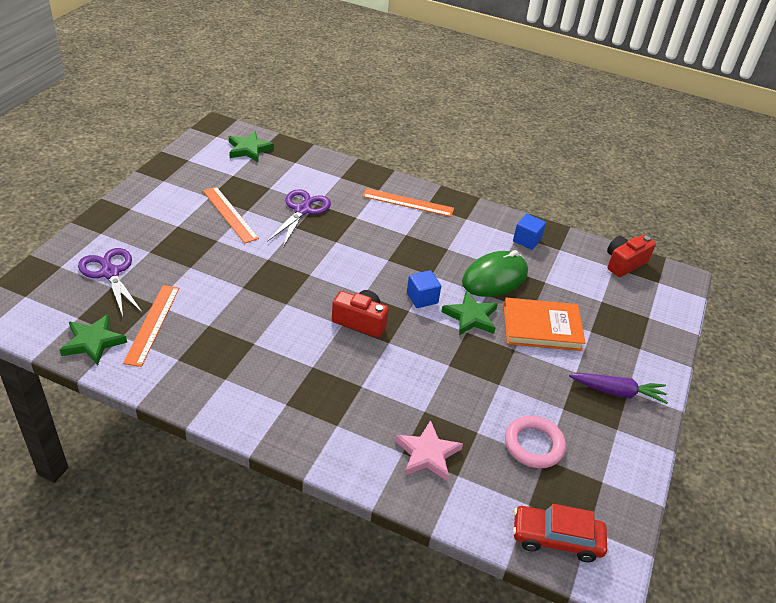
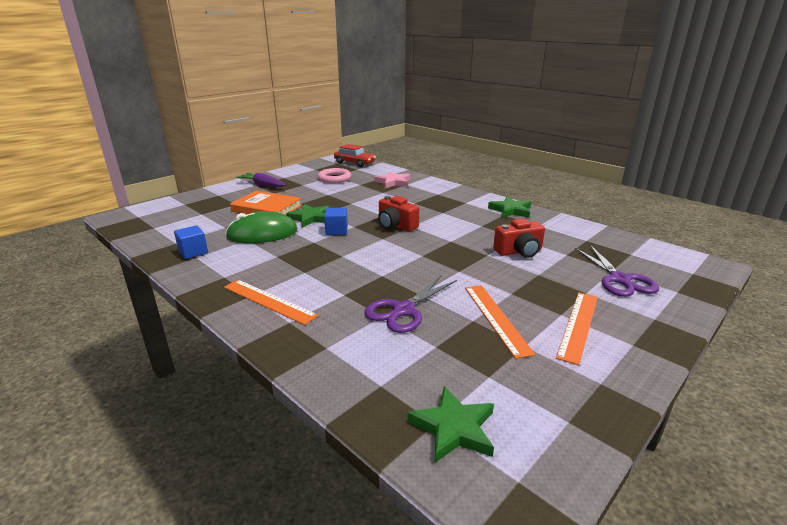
camera: 155 degrees left, 15 degrees down
green star [60,314,127,365] -> green star moved to [488,196,531,218]
orange ruler [123,285,180,367] -> orange ruler moved to [556,293,598,365]
red camera [607,235,656,277] -> red camera moved to [493,219,545,258]

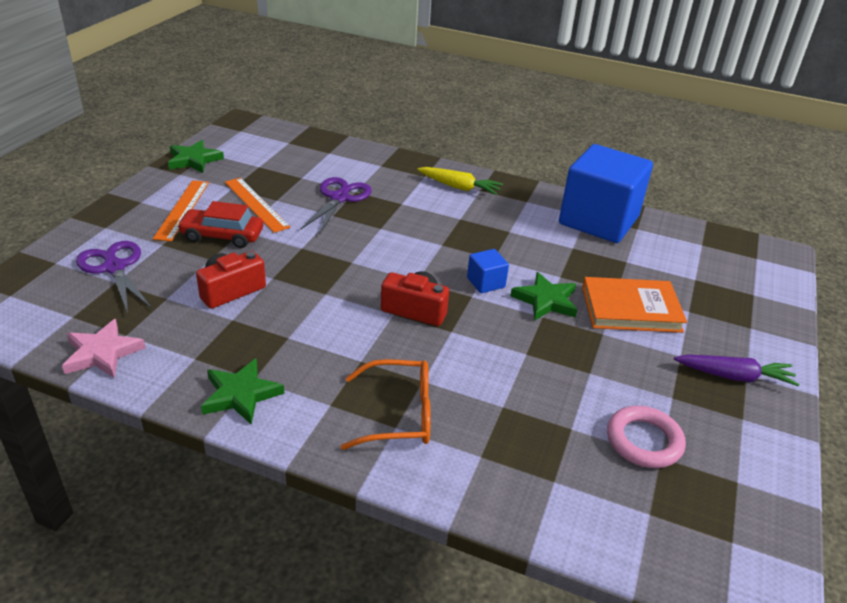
camera: 155 degrees right, 10 degrees up
blue cube [174,225,208,259] -> blue cube [559,144,653,243], size x2.47
orange ruler [224,280,318,325] -> yellow carrot [417,167,503,195]
green mouse [226,211,297,243] -> none
red car [334,144,376,167] -> red car moved to [177,201,263,248]
pink star [374,171,411,188] -> pink star moved to [62,319,146,378]
green star [407,386,494,463] -> green star moved to [168,140,224,173]
none -> orange glasses [341,359,431,450]

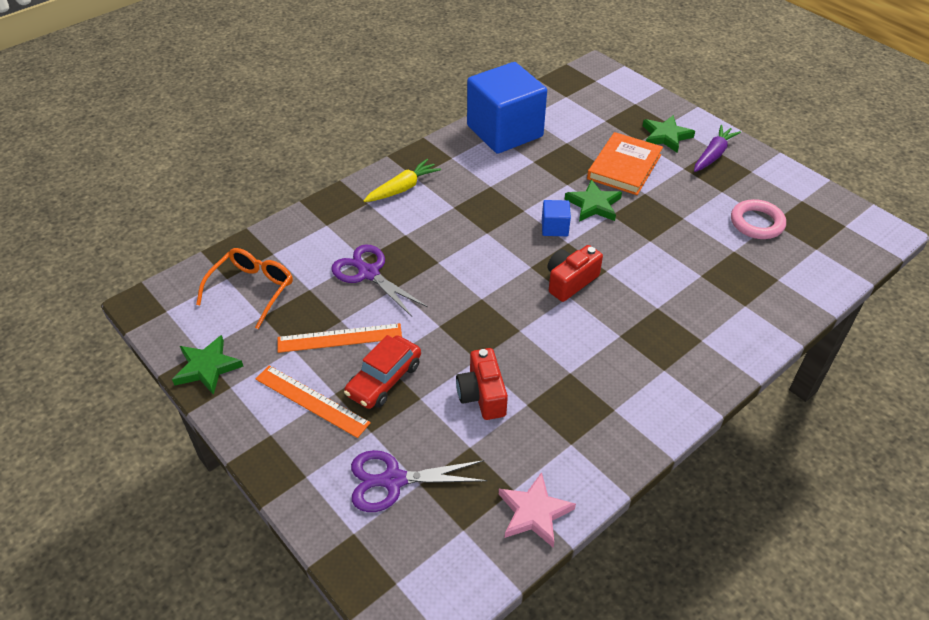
camera: 60 degrees left, 10 degrees up
green star [201,358,284,425] -> green star moved to [643,115,695,153]
orange glasses [341,359,431,450] -> orange glasses moved to [196,248,293,330]

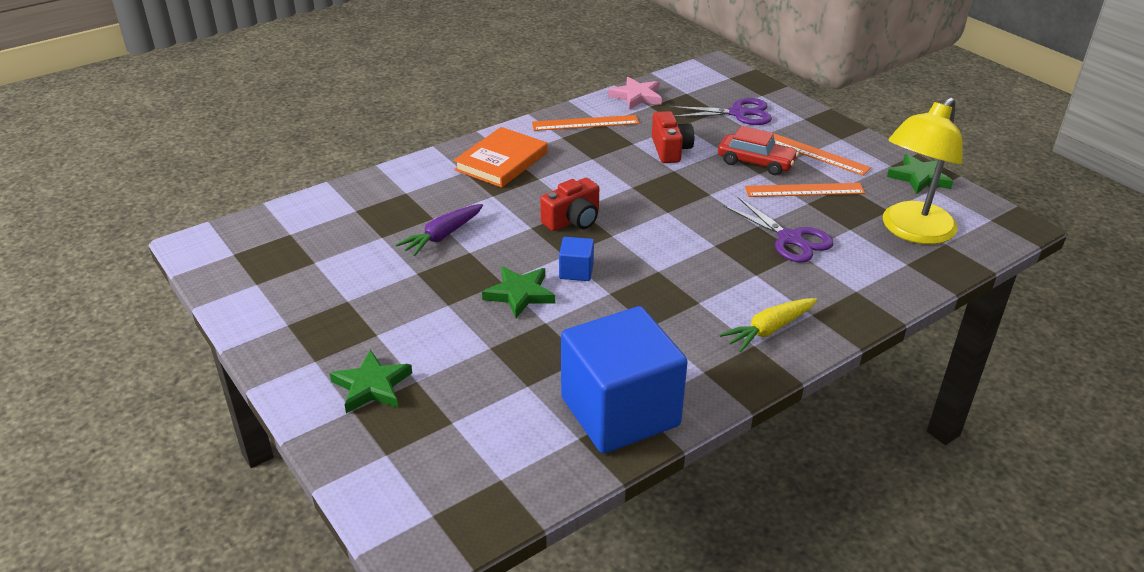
camera: 175 degrees left, 10 degrees down
orange glasses [196,248,293,330] -> yellow lamp [883,97,963,244]
red car [344,335,421,409] -> red car turned 75 degrees clockwise [718,126,799,175]
orange book [587,132,663,195] -> orange book moved to [454,127,548,188]
purple carrot [694,125,741,172] -> purple carrot moved to [396,204,483,256]
pink ring [731,199,786,239] -> none
none -> orange ruler [532,115,639,131]

